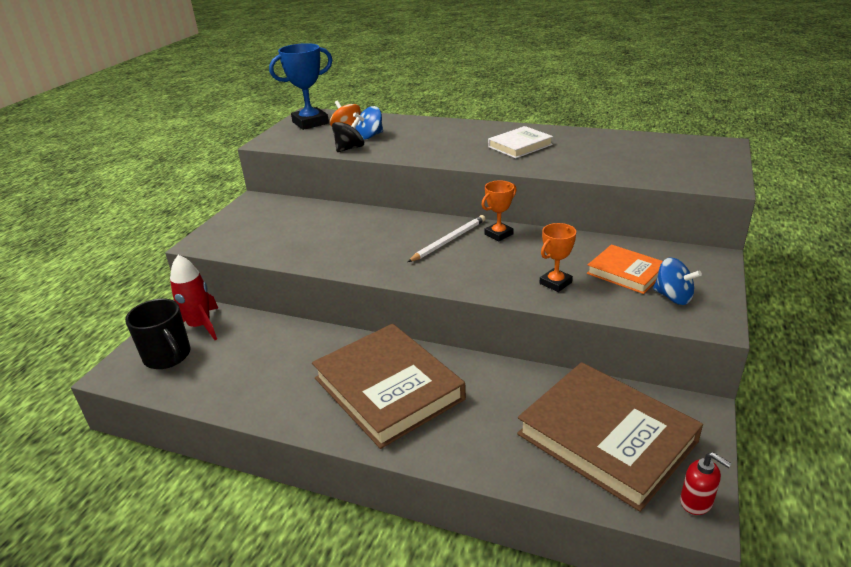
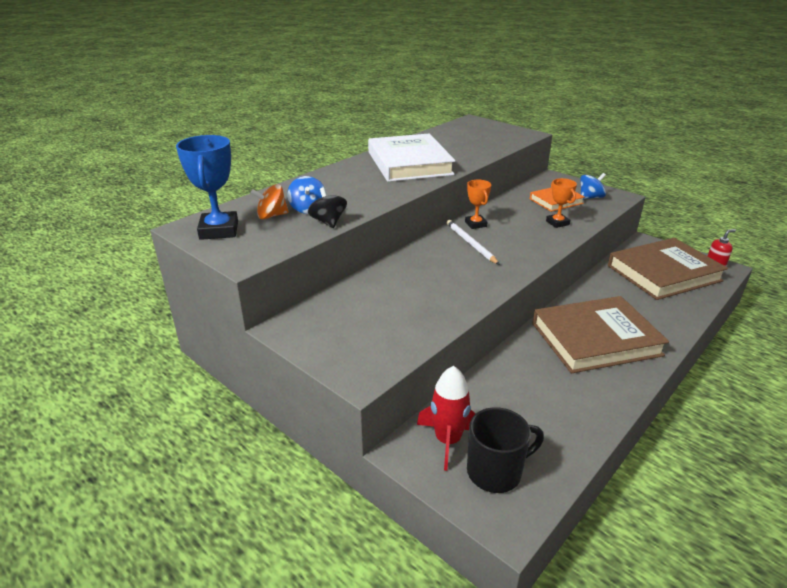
camera: 70 degrees left, 0 degrees up
white book [488,126,553,158] -> white book [368,134,455,182], size x1.91

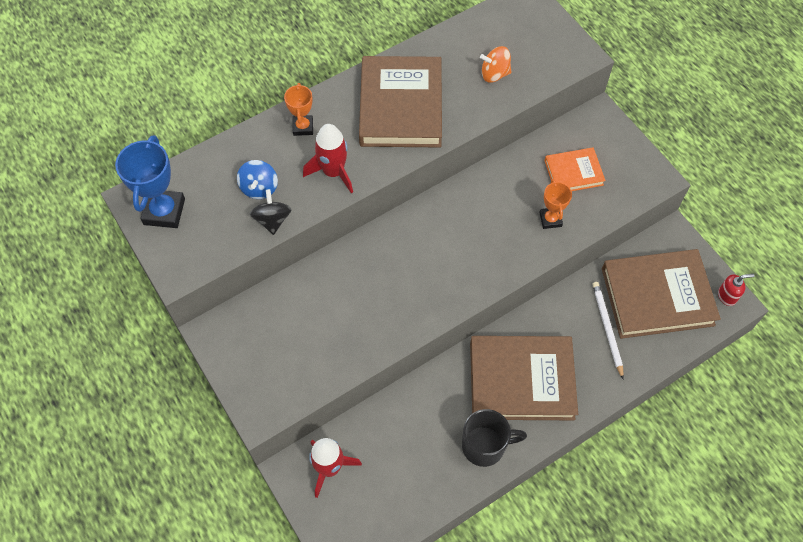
camera: 15 degrees right, 30 degrees up
orange spinning top [250,184,289,219] -> orange spinning top moved to [480,46,512,82]
white book [368,134,455,182] -> brown book [359,56,442,147]
white pencil [447,220,500,265] -> white pencil moved to [592,282,624,379]
orange trophy [465,180,491,229] -> orange trophy moved to [284,83,313,136]
black mug [467,407,544,493] -> black mug moved to [462,409,527,467]
blue spinning top [580,173,606,199] -> none
none -> red rocket [303,124,353,193]

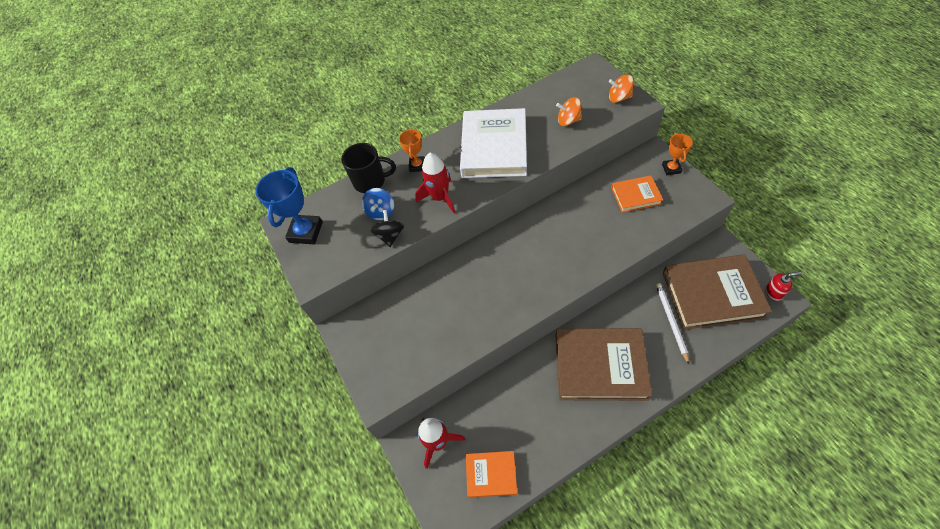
camera: 10 degrees right, 5 degrees down
brown book [359,56,442,147] -> white book [460,108,527,178]
black mug [462,409,527,467] -> black mug moved to [341,143,396,193]
orange trophy [539,179,572,229] -> orange trophy moved to [662,133,693,175]
none -> orange book [466,451,518,498]
none -> orange spinning top [609,74,634,103]

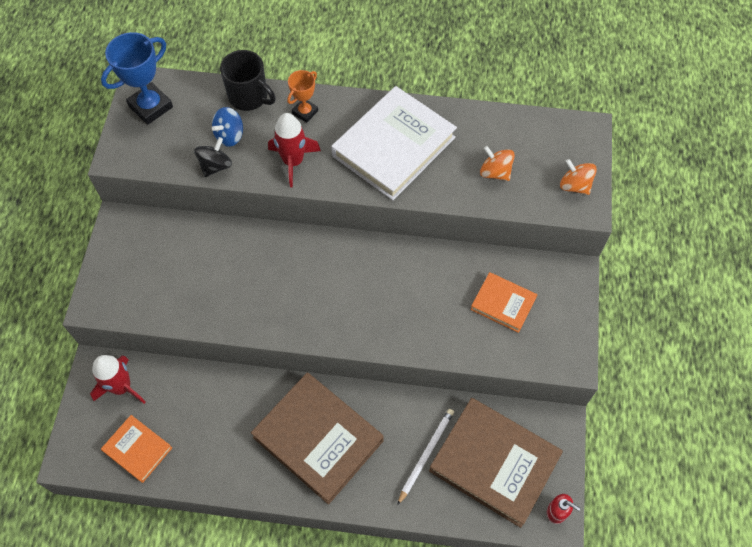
camera: 30 degrees right, 5 degrees up
orange trophy [662,133,693,175] -> none

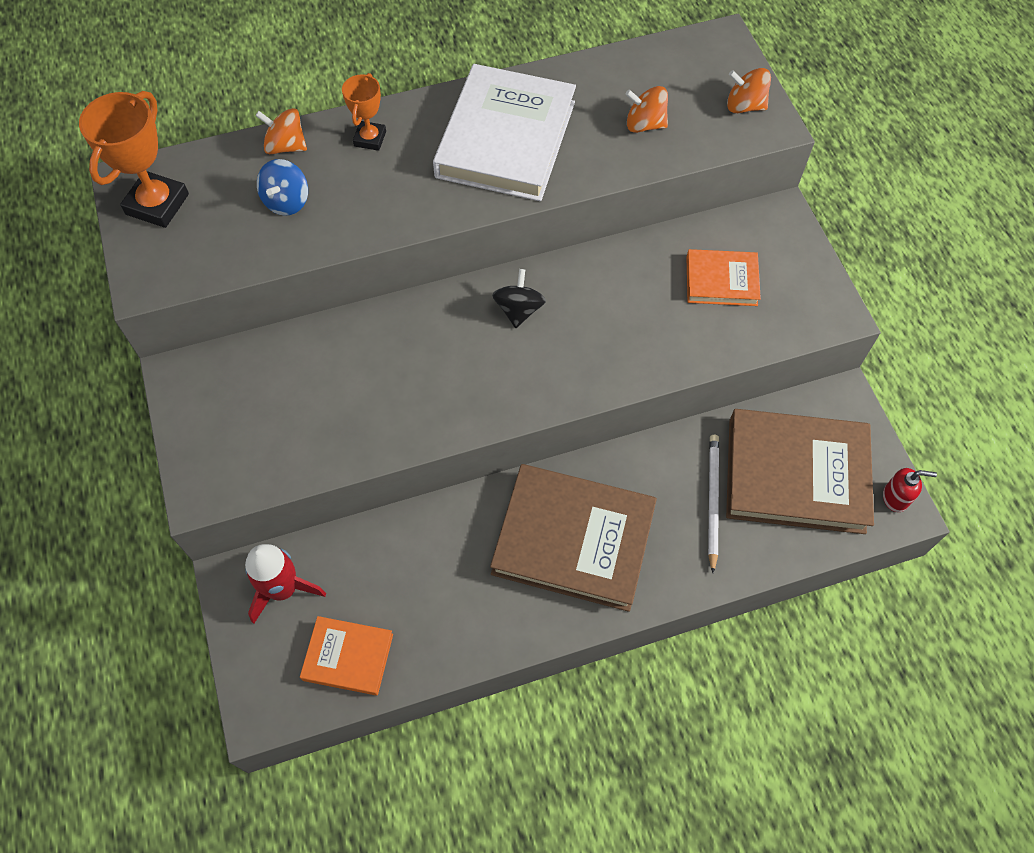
camera: 25 degrees left, 0 degrees up
blue trophy [101,32,173,125] -> orange trophy [79,91,189,228]
black spinning top [194,137,232,177] -> black spinning top moved to [492,269,546,328]
black mug [220,50,276,111] -> orange spinning top [255,108,307,154]
red rocket [268,113,321,187] -> none

